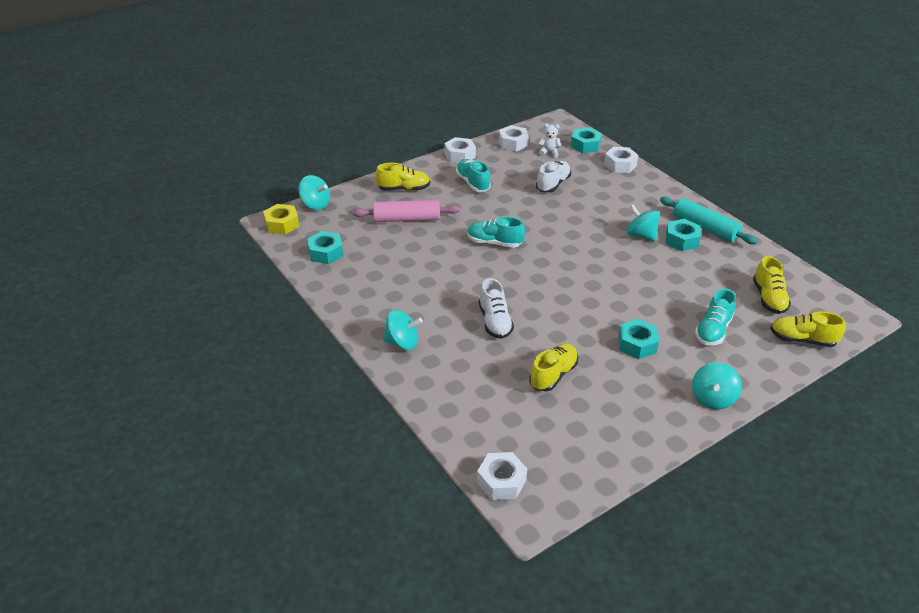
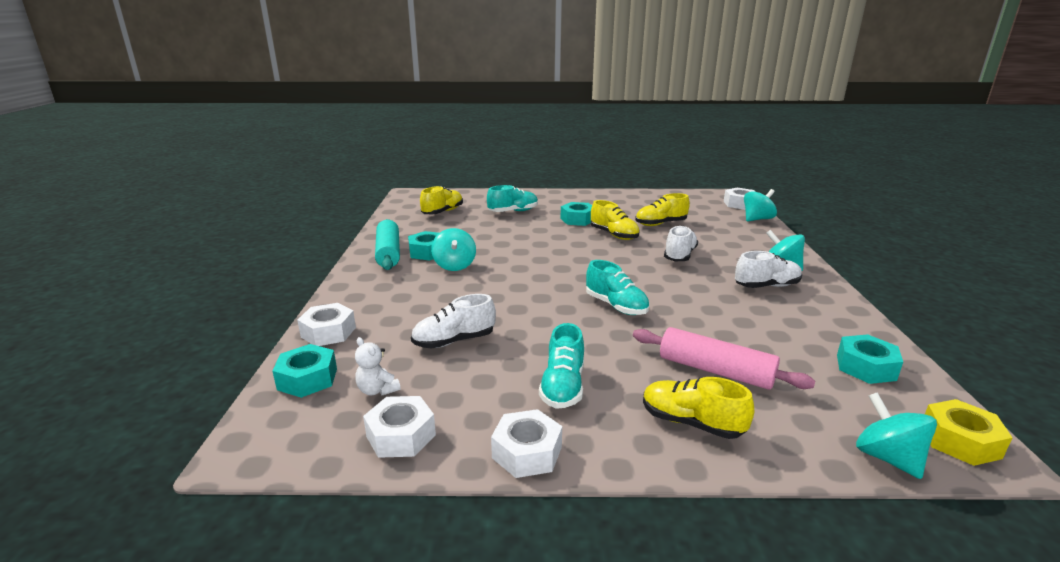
camera: 145 degrees left, 15 degrees down
turquoise spinning top [692,362,742,409] -> turquoise spinning top moved to [744,189,777,221]
yellow shoe [770,311,846,347] -> yellow shoe moved to [591,200,640,240]
none -> white shoe [735,251,802,288]

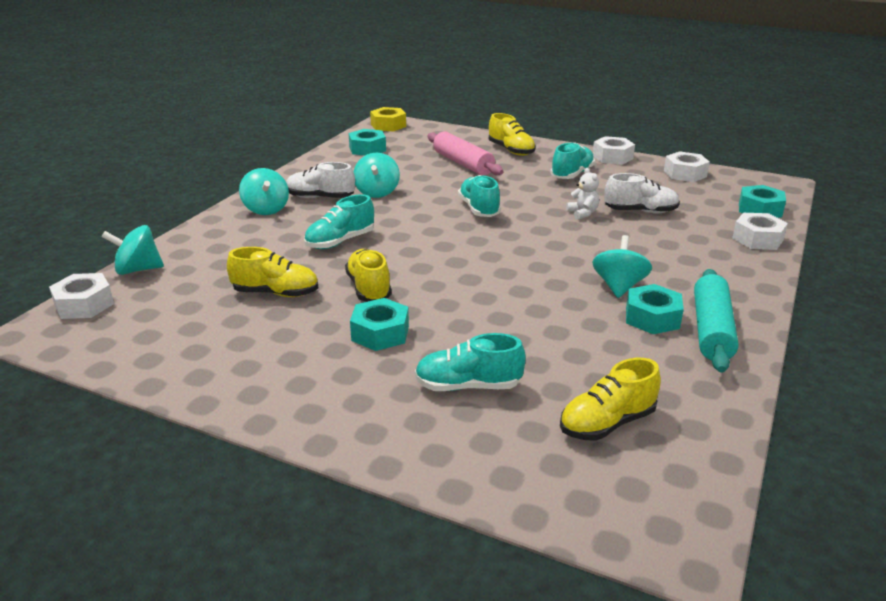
camera: 155 degrees left, 5 degrees up
white teddy bear [355,337,401,396] -> white teddy bear moved to [566,168,599,220]
white shoe [664,226,698,261] -> turquoise shoe [304,194,374,249]
turquoise spinning top [856,392,937,479] -> turquoise spinning top moved to [354,153,400,198]

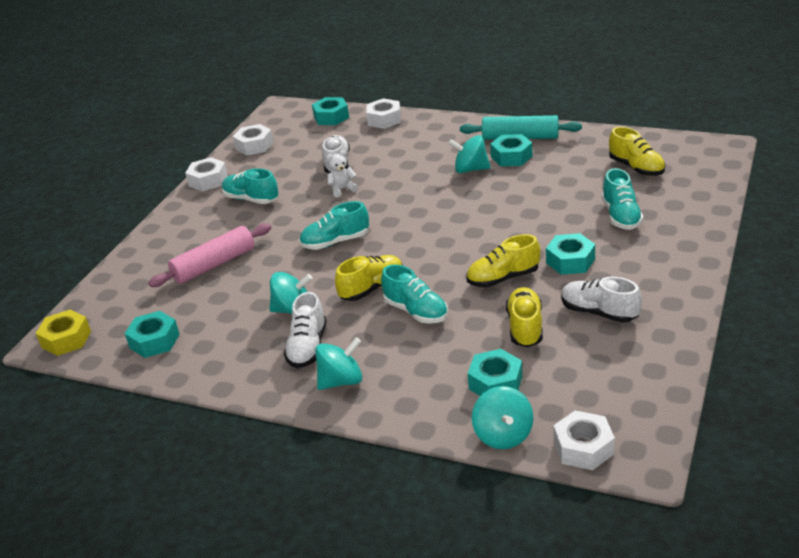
camera: 90 degrees left, 5 degrees up
yellow shoe [489,113,536,156] -> yellow shoe moved to [335,255,402,301]
none -> turquoise nut [468,349,523,396]
none -> white shoe [561,277,642,323]

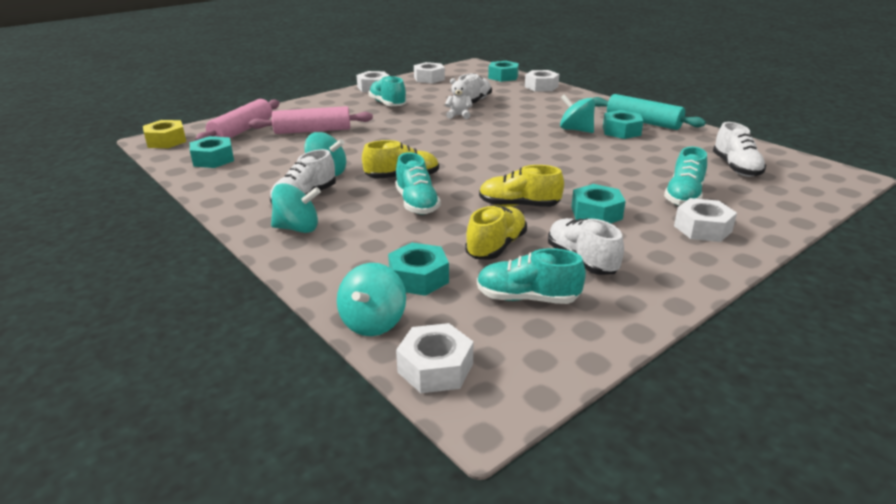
camera: 25 degrees right, 5 degrees down
turquoise shoe [299,201,369,250] -> turquoise shoe moved to [477,248,586,304]
yellow shoe [609,127,665,176] -> white shoe [713,122,766,177]
none -> pink rolling pin [195,99,280,141]
none -> white nut [674,198,737,242]

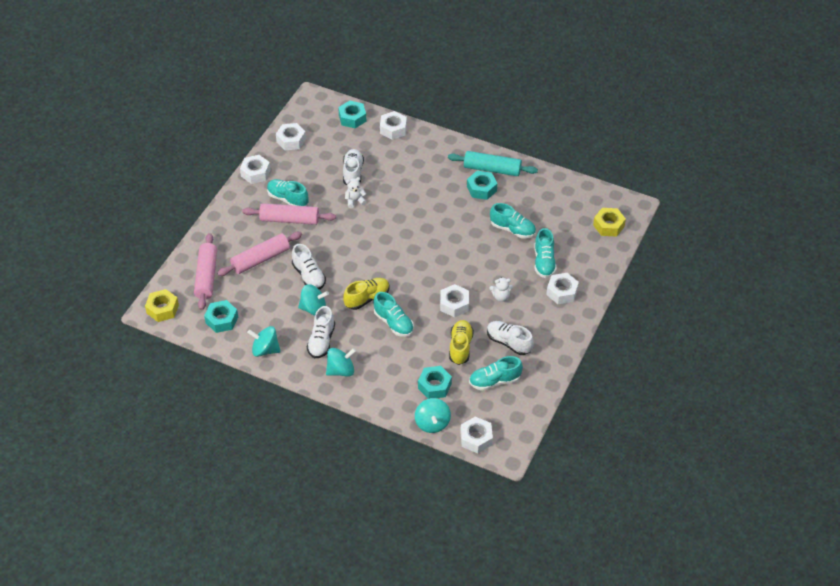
camera: 25 degrees left, 20 degrees up
yellow shoe [479,165,564,207] -> white nut [440,284,469,317]
turquoise spinning top [560,94,595,133] -> turquoise spinning top moved to [247,326,281,357]
turquoise nut [571,184,625,224] -> white teddy bear [490,277,513,302]
white shoe [713,122,766,177] -> white shoe moved to [292,244,326,290]
none -> pink rolling pin [242,203,336,225]
none -> turquoise shoe [490,203,536,239]
none -> yellow nut [593,208,626,237]

